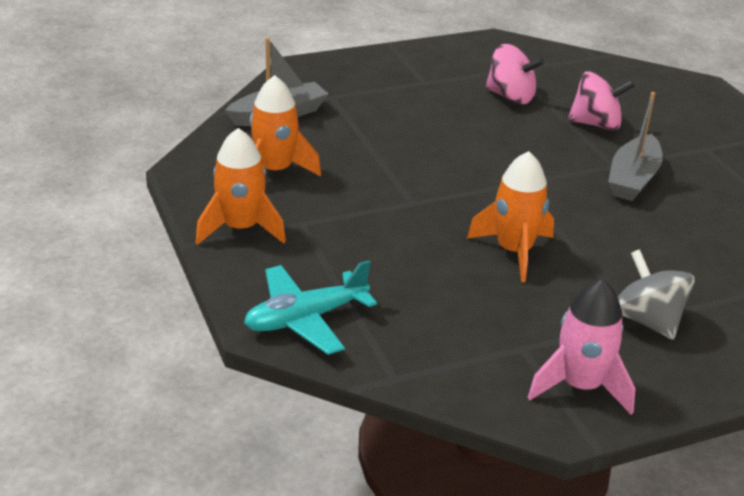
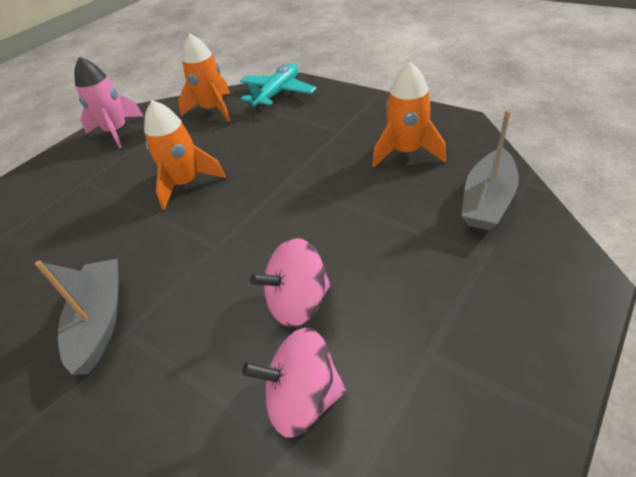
camera: 155 degrees right, 10 degrees up
orange rocket [196,128,286,245] -> orange rocket moved to [178,33,231,122]
pink spinning top [568,71,635,131] -> pink spinning top moved to [250,238,331,327]
grey spinning top [618,249,695,340] -> none

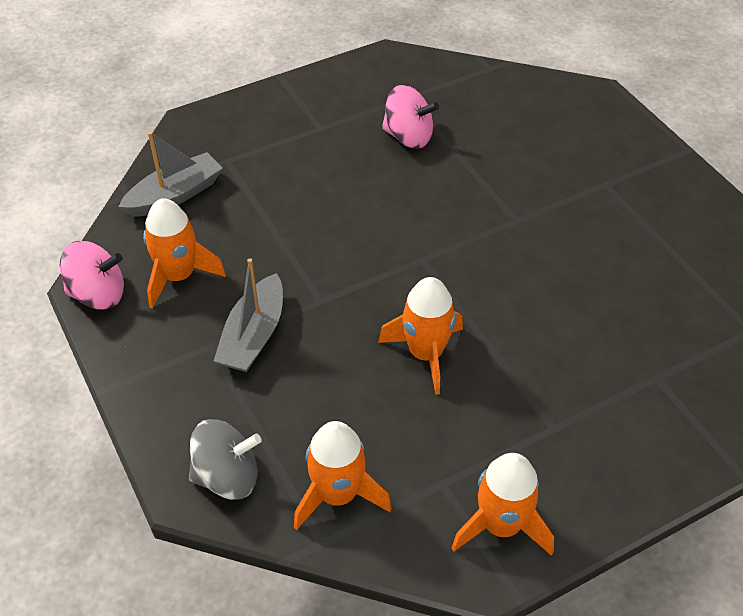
camera: 160 degrees left, 5 degrees up
grey boat [35,258,119,375] -> grey boat moved to [214,258,283,372]
pink rocket [74,57,143,149] -> orange rocket [452,453,554,556]
turquoise plane [240,63,317,111] -> grey spinning top [189,419,262,500]
pink spinning top [250,238,331,327] -> pink spinning top moved to [60,241,124,309]

